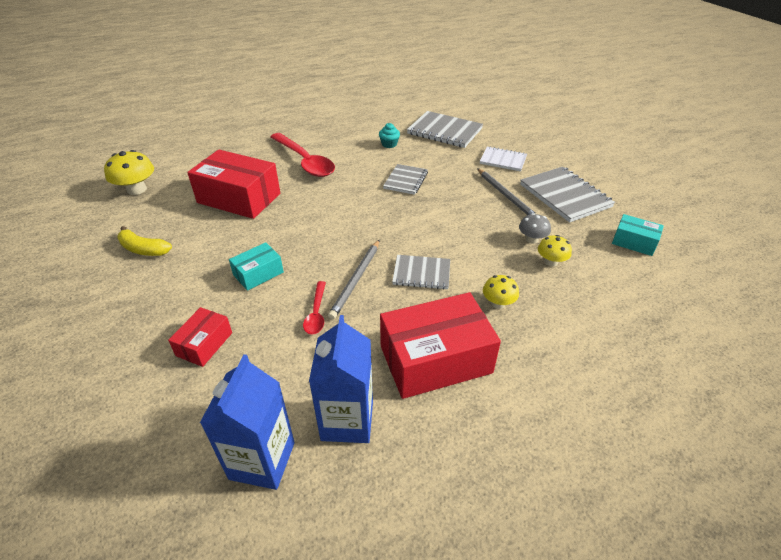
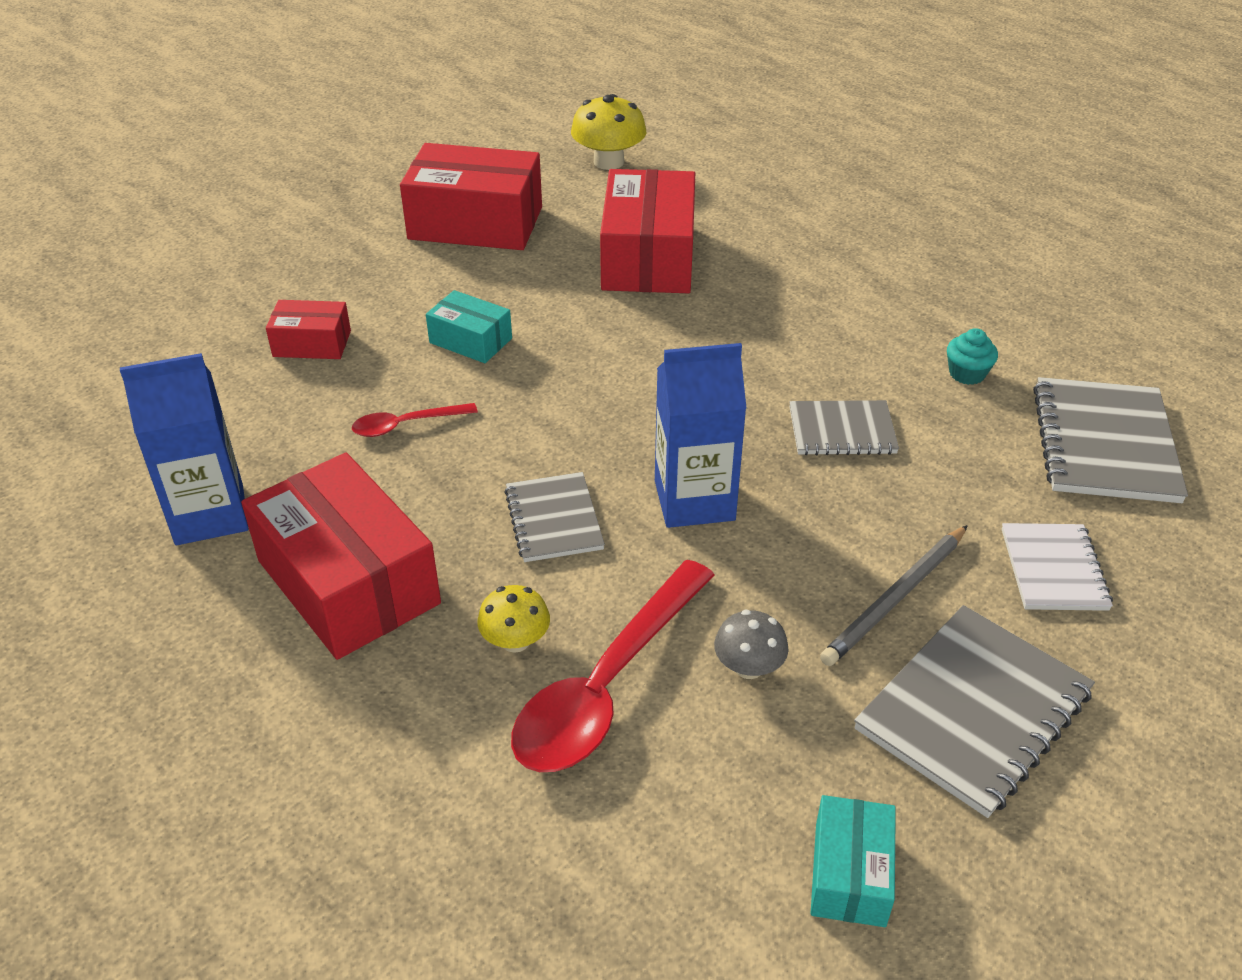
camera: 70 degrees right, 0 degrees up
yellow banana [117,226,172,256] -> red box [400,143,542,250]
blue carton [200,354,295,490] -> blue carton moved to [655,343,746,528]
red spoon [270,133,335,177] -> red spoon moved to [511,560,714,772]
grey pencil [328,240,379,320] -> none
yellow mushroom [538,235,572,267] -> none

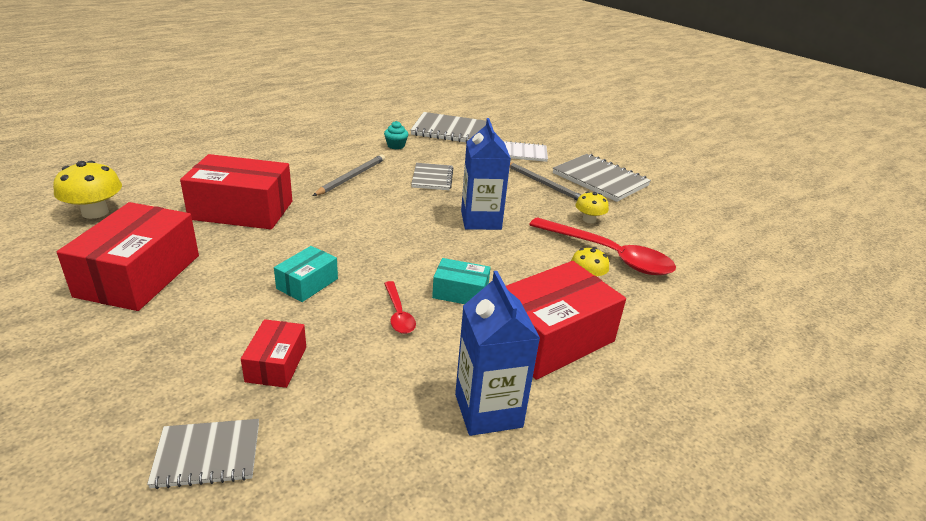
camera: 90 degrees left, 10 degrees down
grey notebook [504,472,605,562] -> grey notebook moved to [147,419,259,489]
grey mushroom [714,610,789,679] -> yellow mushroom [575,192,609,223]
turquoise box [811,795,896,927] -> turquoise box moved to [432,258,491,304]
none -> grey pencil [313,154,385,196]

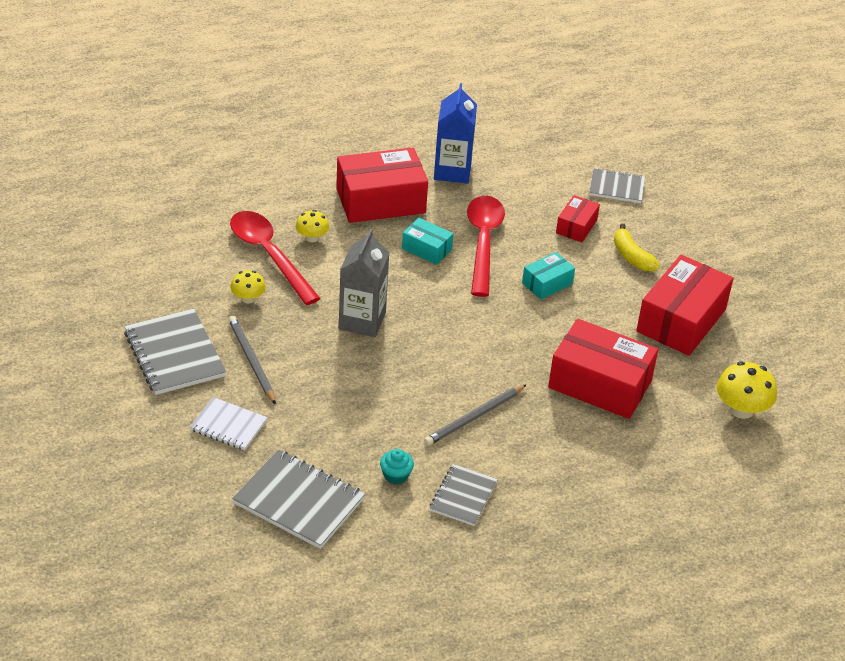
camera: 160 degrees left, 10 degrees up
red spoon [384,281,416,334] -> red spoon [467,196,505,297], size x2.05
grey notebook [411,163,453,190] -> grey notebook moved to [430,464,498,526]
blue carton [461,118,511,230] -> grey carton [339,229,389,337]
none -> yellow banana [614,224,660,271]

